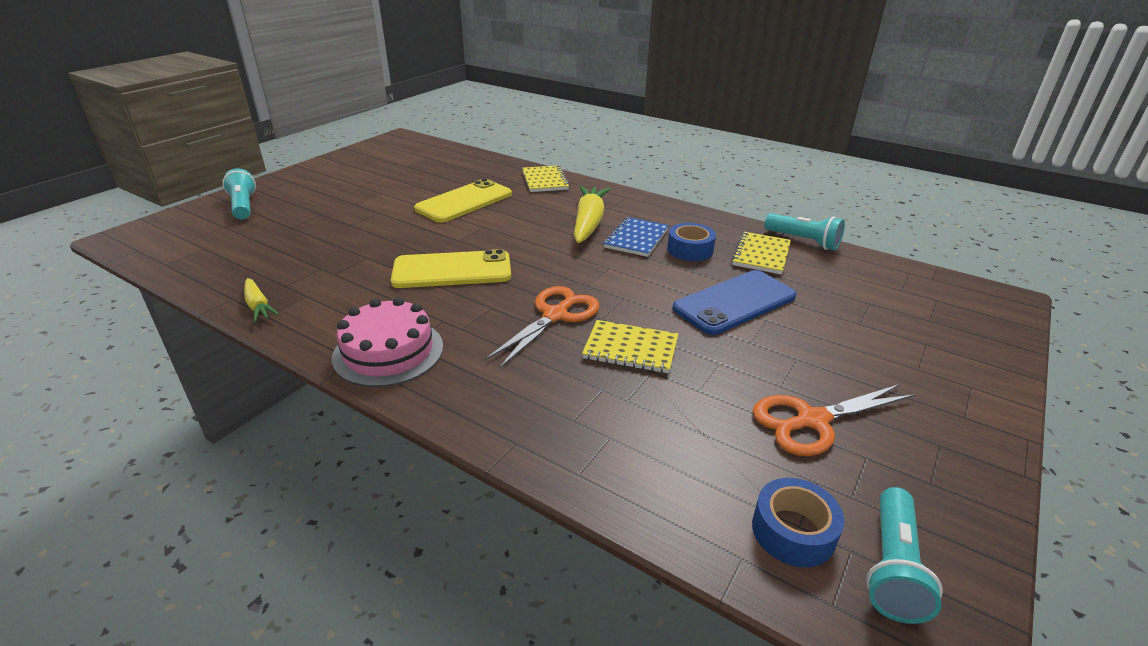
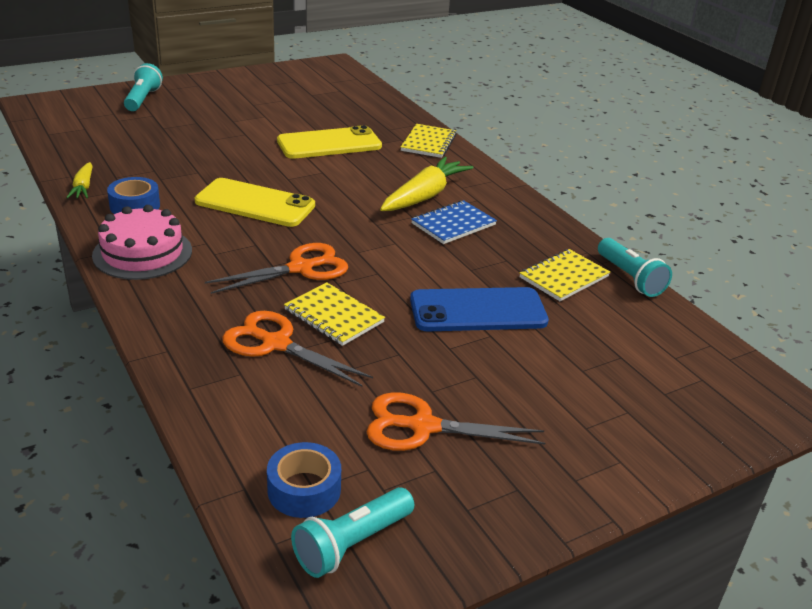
camera: 25 degrees right, 0 degrees up
blue tape [667,223,716,261] -> blue tape moved to [107,177,160,214]
none -> orange scissors [222,311,373,387]

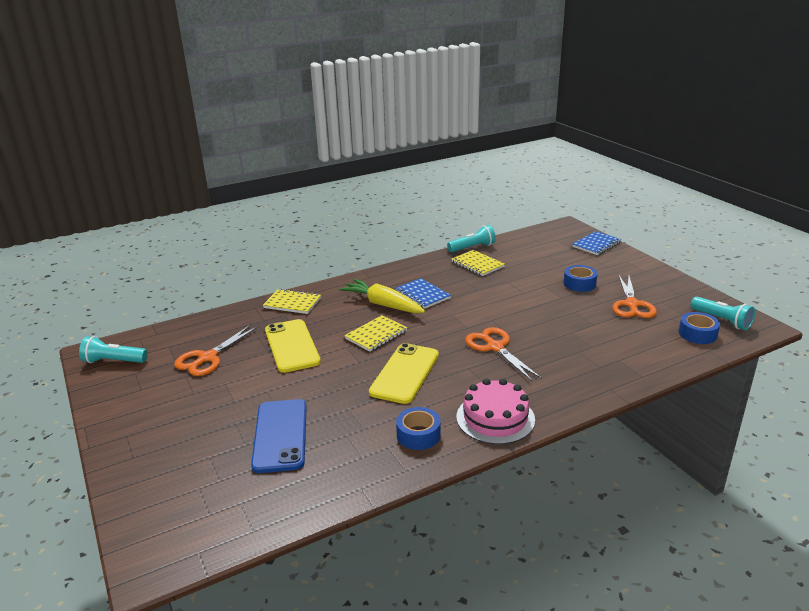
camera: 85 degrees left, 5 degrees down
yellow carrot [66,162,93,199] -> none
turquoise flashlight [124,63,163,111] -> turquoise flashlight moved to [79,336,148,363]
orange scissors [222,311,373,387] -> orange scissors moved to [174,324,258,376]
yellow notebook [284,282,385,346] -> yellow notebook moved to [344,315,407,352]
blue phone [410,287,549,331] -> blue phone moved to [251,399,307,473]
none -> blue tape [563,265,598,292]
none -> blue notebook [572,231,621,255]

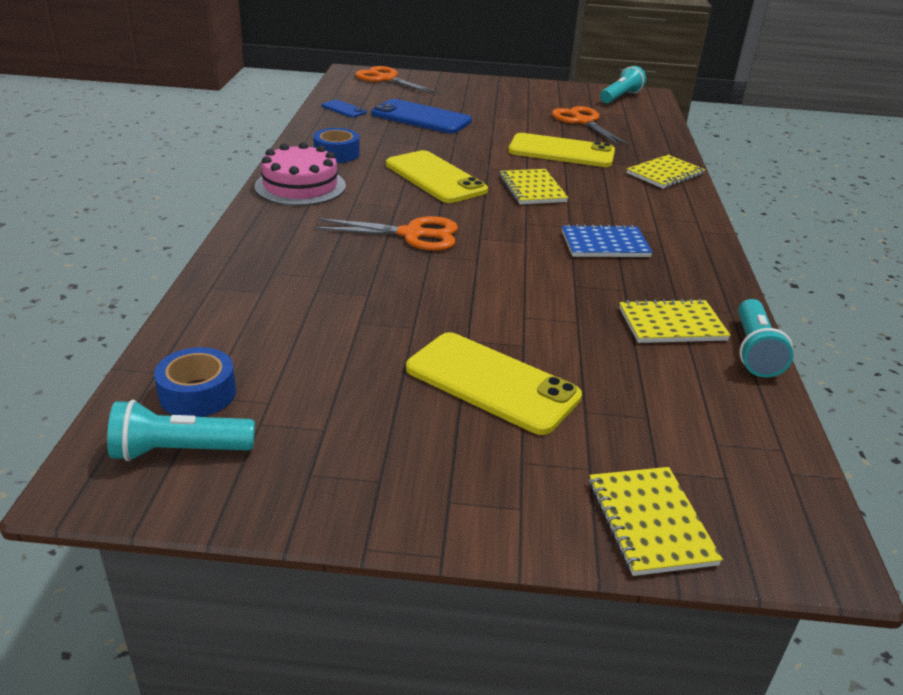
camera: 120 degrees right, 5 degrees up
yellow carrot [339,279,425,313] -> none
blue tape [563,265,598,292] -> yellow phone [406,332,582,435]
blue notebook [572,231,621,255] -> yellow notebook [589,467,723,576]
orange scissors [613,276,657,318] -> orange scissors moved to [355,66,439,94]
none -> blue phone [322,100,367,118]

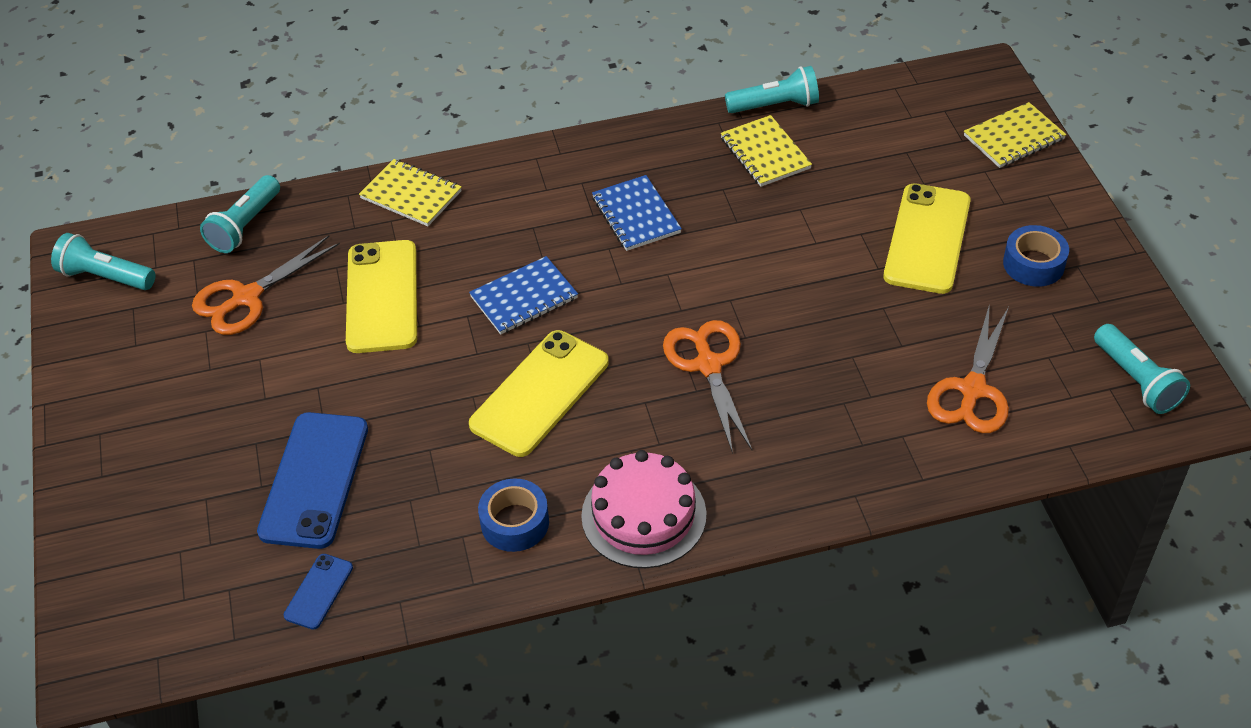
camera: 105 degrees left, 15 degrees up
blue tape [154,347,236,417] -> blue tape moved to [1003,225,1069,287]
orange scissors [355,66,439,94] -> orange scissors moved to [927,303,1009,433]
yellow notebook [499,169,569,204] -> blue notebook [469,256,578,335]
none -> turquoise flashlight [200,175,280,253]

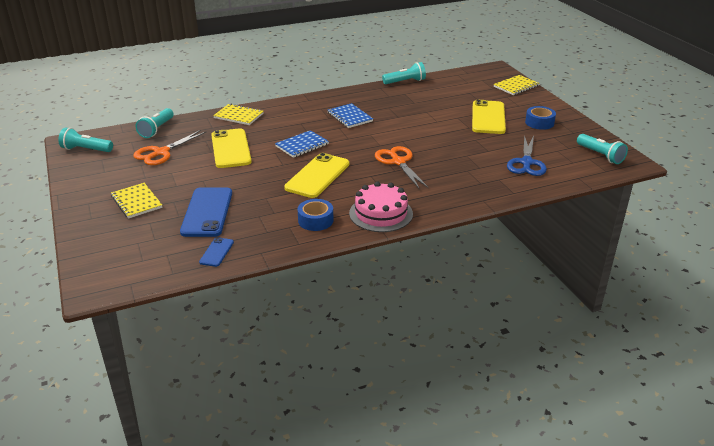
camera: 10 degrees left, 15 degrees down
yellow notebook [721,115,812,187] -> yellow notebook moved to [111,183,162,219]
orange scissors [927,303,1009,433] -> blue scissors [507,135,547,176]

